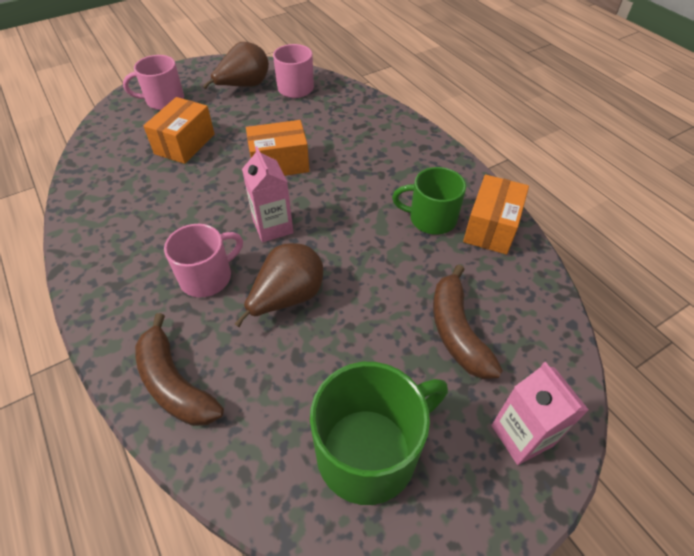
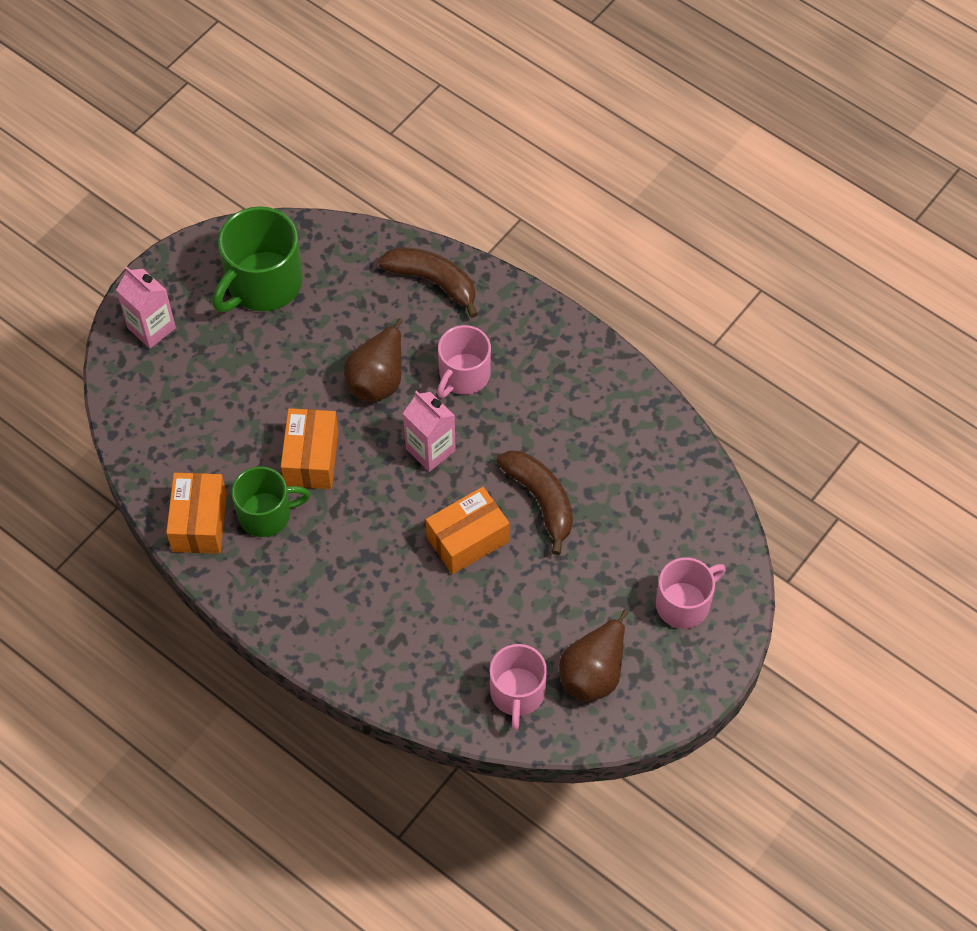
camera: 160 degrees right, 10 degrees up
orange box [143,97,215,164] -> orange box moved to [281,408,338,489]
brown banana [433,264,503,379] -> brown banana moved to [496,450,573,555]

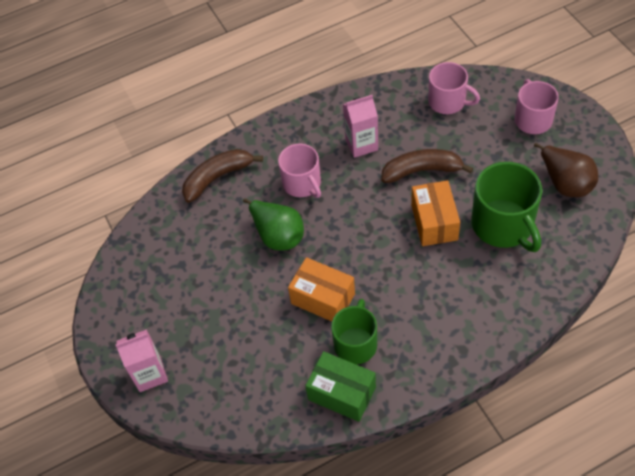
camera: 60 degrees left, 5 degrees down
orange box [166,473,227,554] -> green box [305,351,376,422]
green mug [212,206,303,312] -> green mug moved to [472,162,542,252]
brown pear [344,318,403,402] -> green pear [243,198,304,251]
pink carton [403,391,456,472] -> pink carton moved to [343,95,378,158]
pink mug [490,644,547,730] -> pink mug moved to [428,62,480,114]

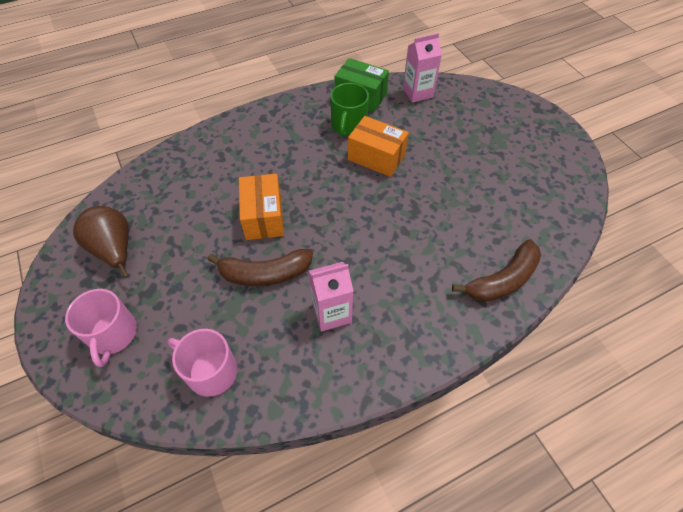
camera: 175 degrees right, 0 degrees up
pink carton [115,329,168,392] -> pink carton moved to [403,33,442,103]
green pear [243,198,304,251] -> none
pink mug [278,144,321,198] -> none
green mug [472,162,542,252] -> none

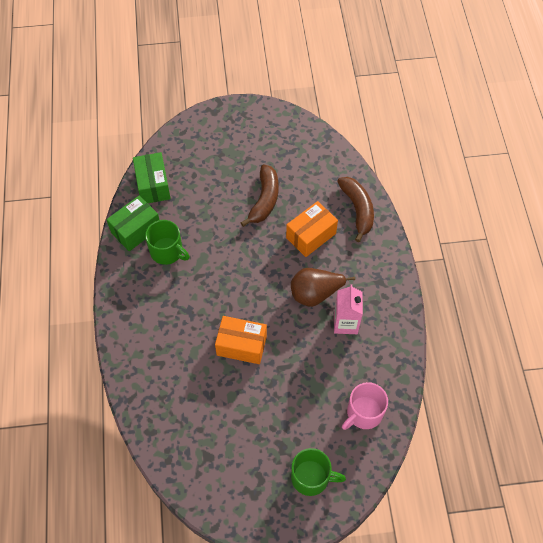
camera: 70 degrees left, 5 degrees up
pink mug [65,289,137,367] -> green mug [291,448,346,496]
brown pear [73,206,129,278] -> brown pear moved to [291,268,355,307]
brown banana [207,249,313,286] -> brown banana moved to [241,165,278,227]
orange box [348,116,409,177] -> orange box moved to [286,201,338,257]
pink carton [403,33,442,103] -> green box [133,152,171,203]

